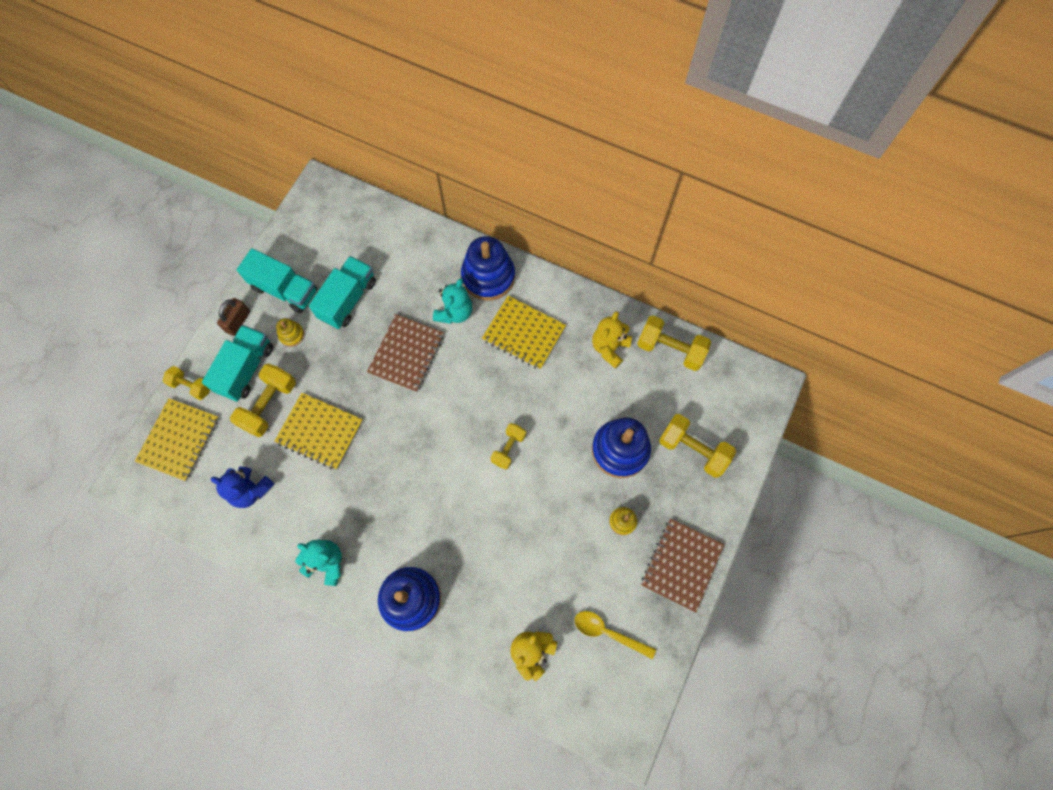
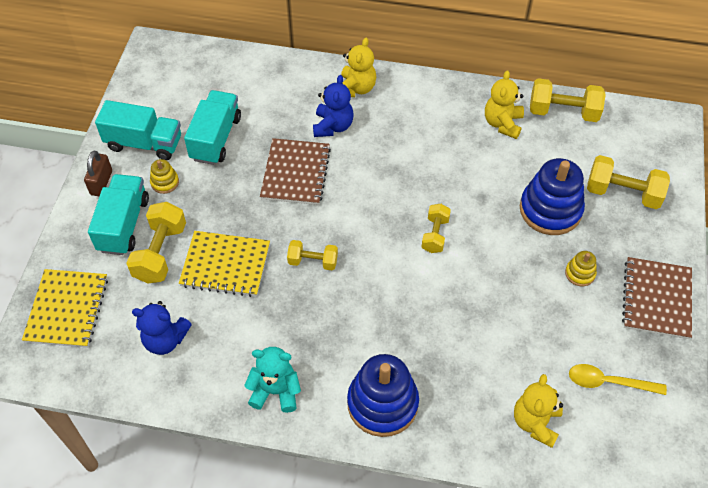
camera: 15 degrees left, 15 degrees down
yellow dumbbell [163,366,210,400] -> yellow dumbbell moved to [287,240,338,270]
turquoise teddy bear [433,278,472,324] -> blue teddy bear [313,75,353,137]
blue stacking toy [461,236,515,301] -> yellow teddy bear [341,38,376,97]
yellow notebook [482,296,566,370] -> none

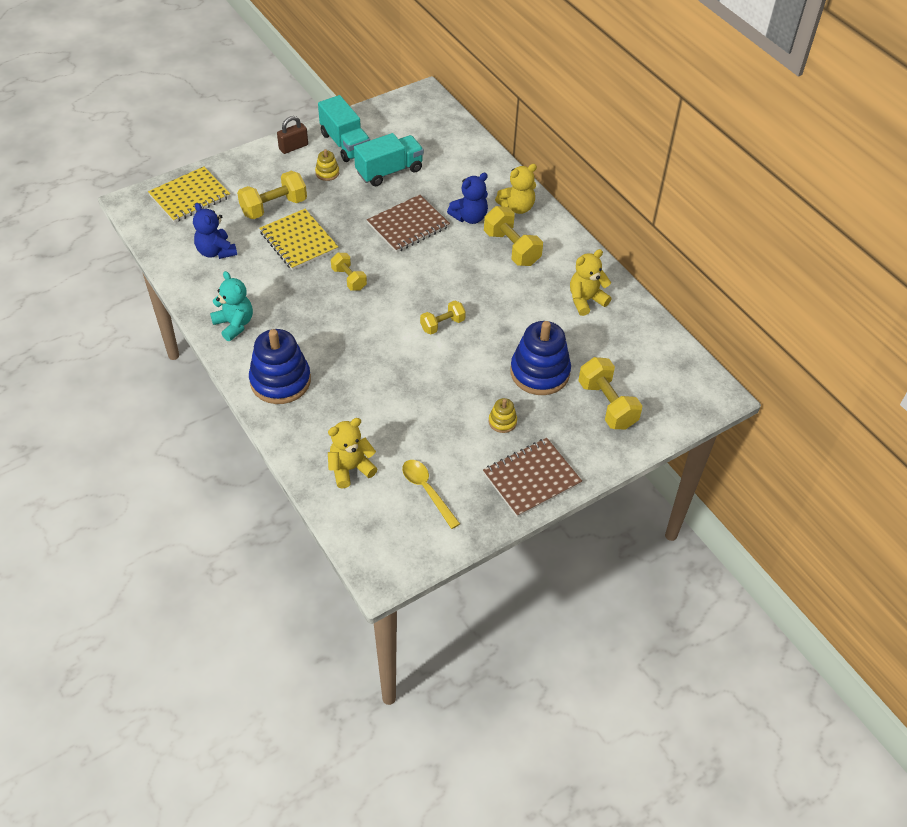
camera: 45 degrees right, 5 degrees down
turquoise truck [88,174,149,255] -> none
yellow dumbbell [530,78,606,122] -> yellow dumbbell moved to [484,206,543,266]

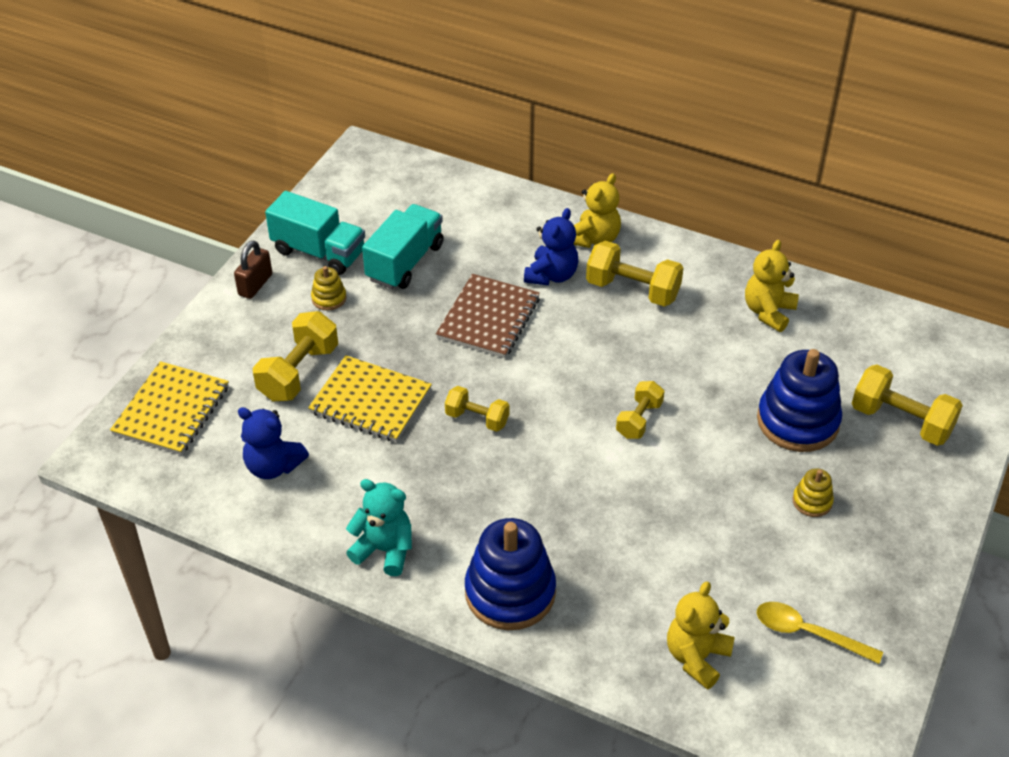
camera: 30 degrees left, 5 degrees down
brown notebook [483,438,582,517] -> none

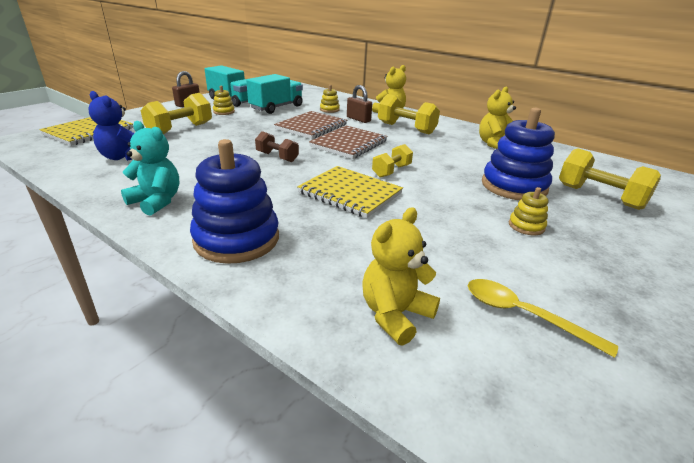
camera: 10 degrees right, 15 degrees down
yellow notebook [308,355,432,442] -> yellow notebook moved to [297,166,403,218]
yellow dumbbell [445,386,509,432] -> brown dumbbell [255,131,299,162]
blue teddy bear [524,208,578,285] -> brown padlock [347,85,372,123]
none -> brown notebook [309,126,388,159]
none -> yellow stacking toy [320,85,340,113]

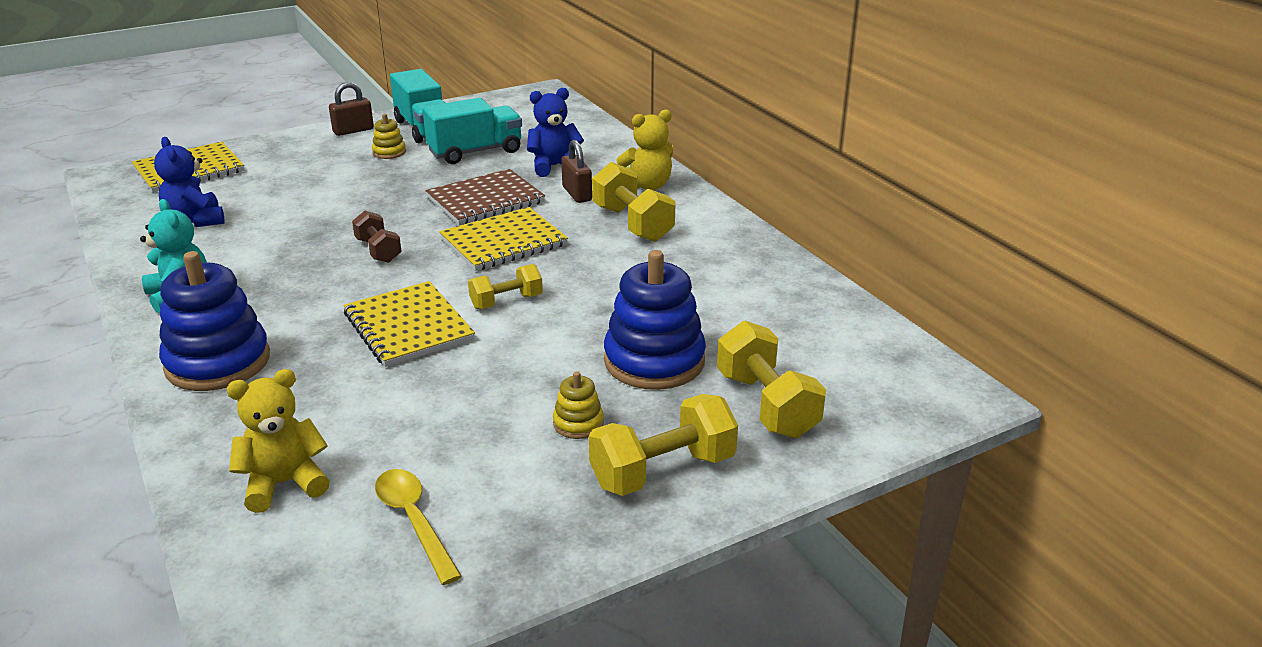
camera: 25 degrees right, 0 degrees up
yellow dumbbell [141,93,212,134] -> yellow dumbbell moved to [589,394,738,496]
brown notebook [309,126,388,159] -> yellow notebook [439,207,568,271]
yellow stacking toy [320,85,340,113] -> blue teddy bear [527,88,584,177]
yellow teddy bear [479,87,516,149] -> none

